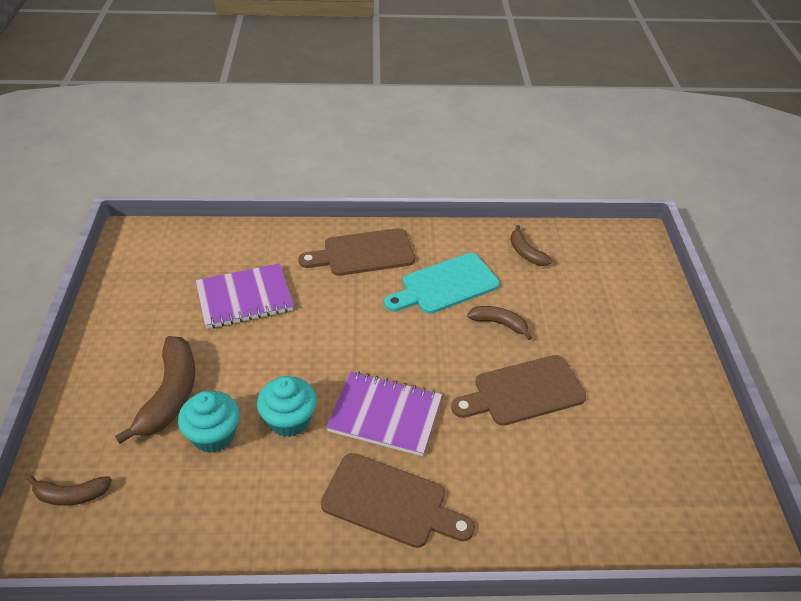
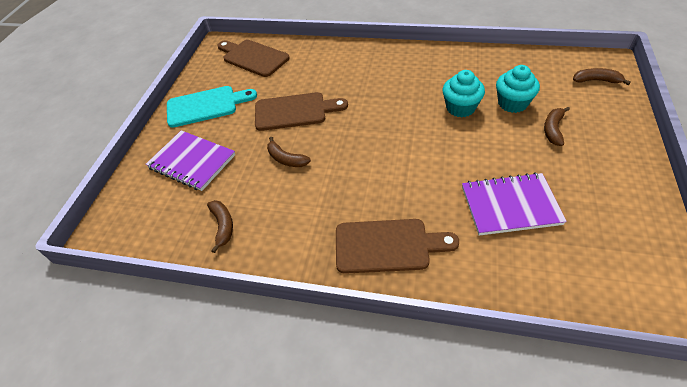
camera: 160 degrees left, 5 degrees up
brown banana [115,336,195,444] -> brown banana [544,107,570,146], size x0.57
brown cutting board [321,453,475,548] -> brown cutting board moved to [217,40,289,77]
purple notebook [326,371,442,456] -> purple notebook moved to [146,130,235,191]
turquoise cutting board [384,253,500,314] -> turquoise cutting board moved to [167,86,257,128]

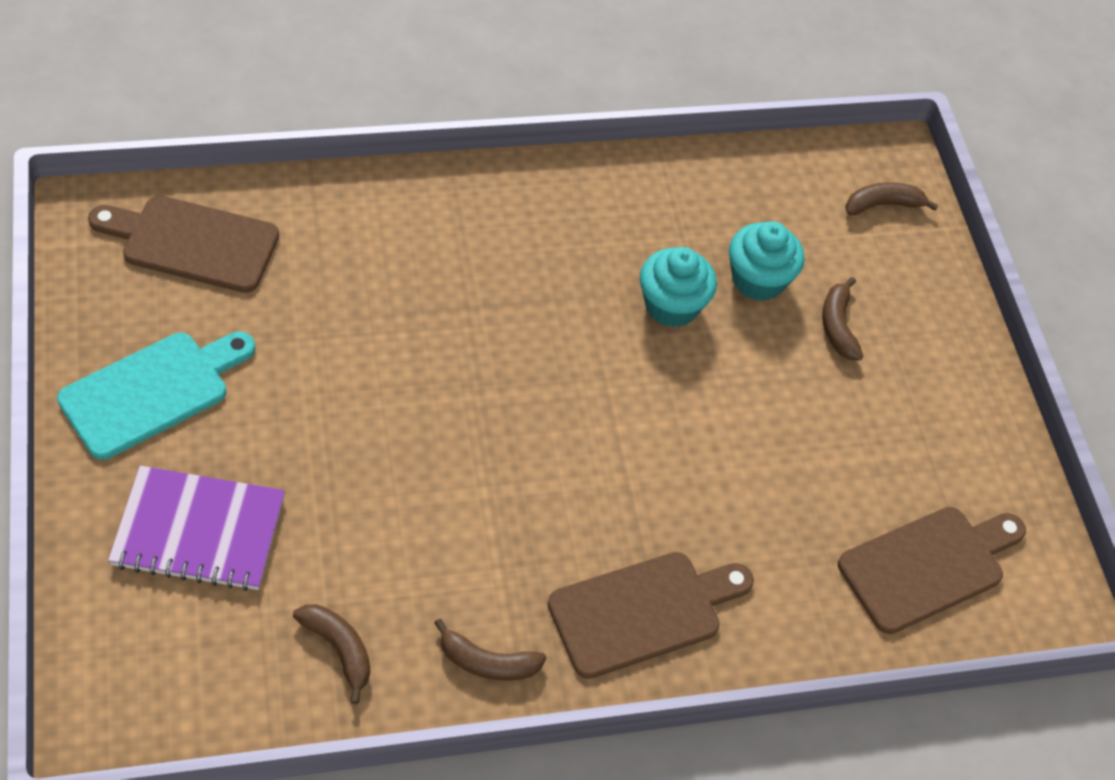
camera: 35 degrees left, 5 degrees up
brown cutting board [255,92,348,131] -> brown cutting board moved to [838,507,1026,634]
brown banana [267,137,311,167] -> brown banana moved to [434,618,546,681]
purple notebook [462,172,567,236] -> none

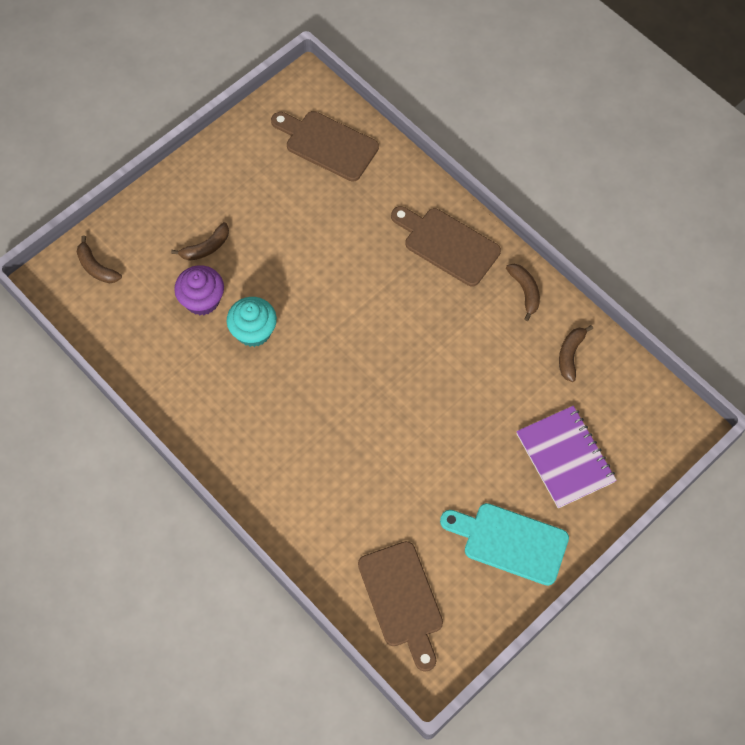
camera: 115 degrees left, 10 degrees up
turquoise cupcake [729,221,804,301] -> purple cupcake [174,265,224,315]

